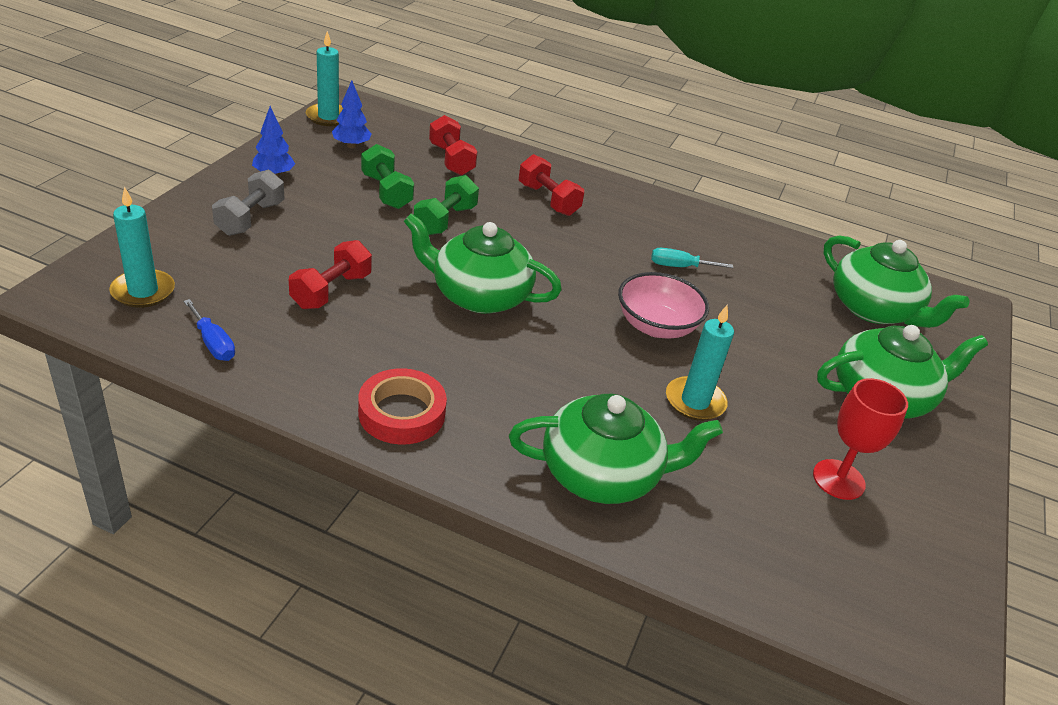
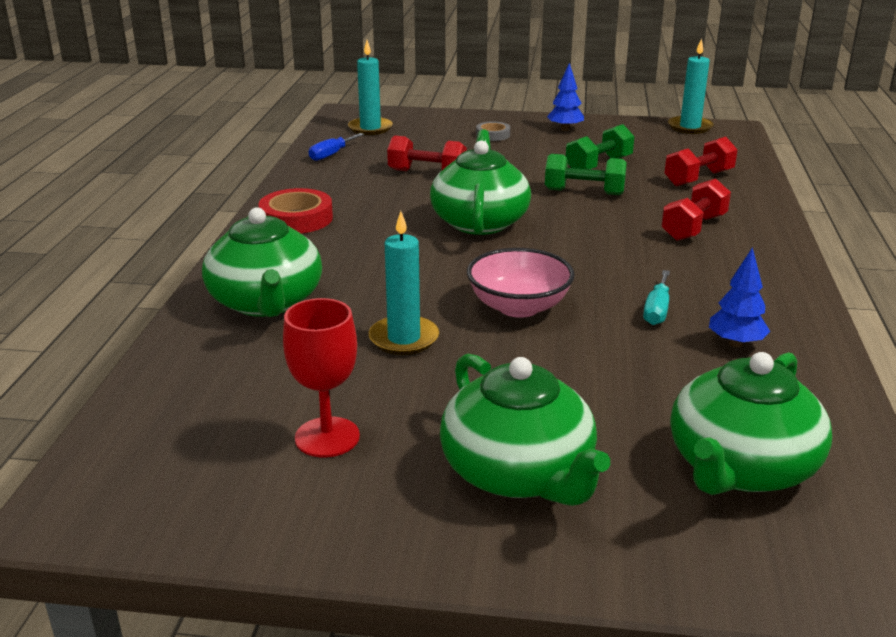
camera: 80 degrees right, 10 degrees down
grey dumbbell [212,169,285,236] -> grey tape [476,121,510,141]
blue tree [332,80,371,148] -> blue tree moved to [709,247,770,347]
turquoise screwdriver [651,248,733,268] -> turquoise screwdriver turned 150 degrees counterclockwise [643,270,670,325]

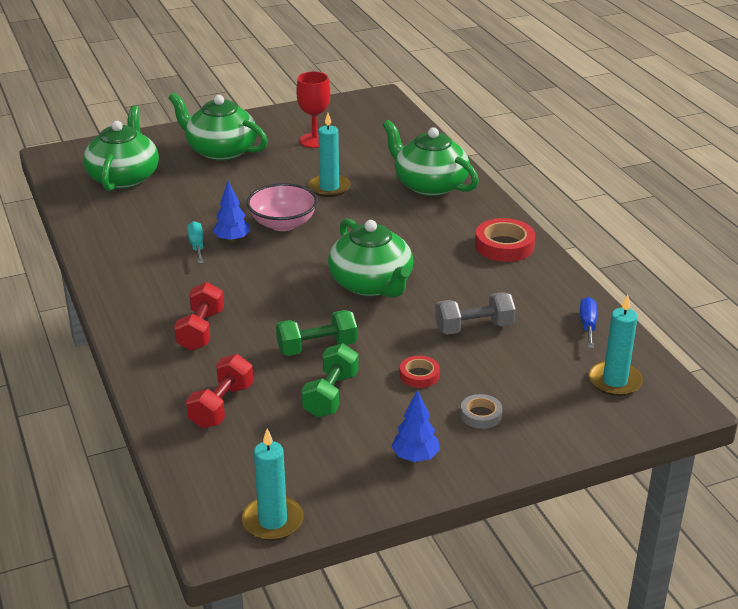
camera: 150 degrees right, 5 degrees up
red dumbbell [387,136,467,171] -> grey dumbbell [435,292,516,335]
blue tree [709,247,770,347] -> blue tree moved to [213,181,251,243]
none -> red tape [400,356,440,388]

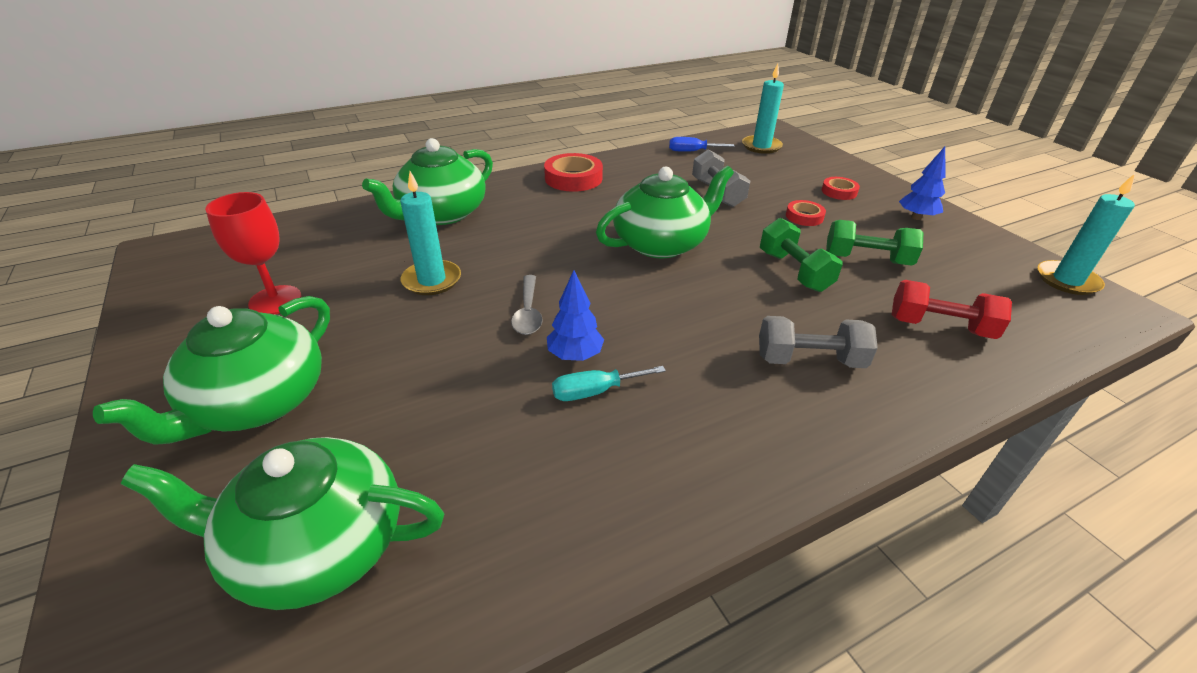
camera: 95 degrees left, 5 degrees up
red dumbbell [174,282,224,351] -> grey dumbbell [759,316,878,368]
pink bowl [247,183,318,231] -> grey spoon [511,275,543,335]
grey tape [460,394,502,429] -> red tape [822,177,860,200]

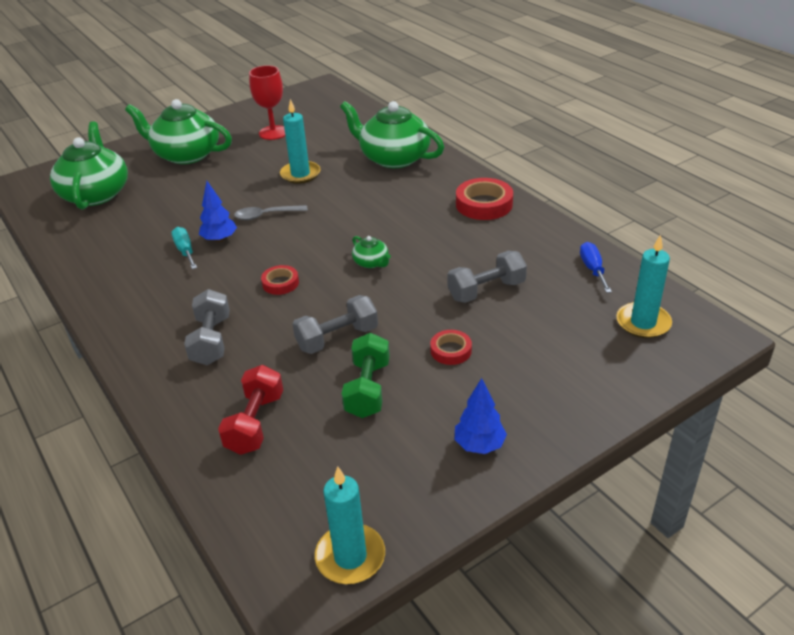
camera: 85 degrees right, 0 degrees up
green teapot [596,166,734,258] -> green teapot [352,236,391,268], size x0.43
green dumbbell [760,218,842,292] -> grey dumbbell [292,295,378,354]
red tape [822,177,860,200] -> red tape moved to [261,265,299,295]

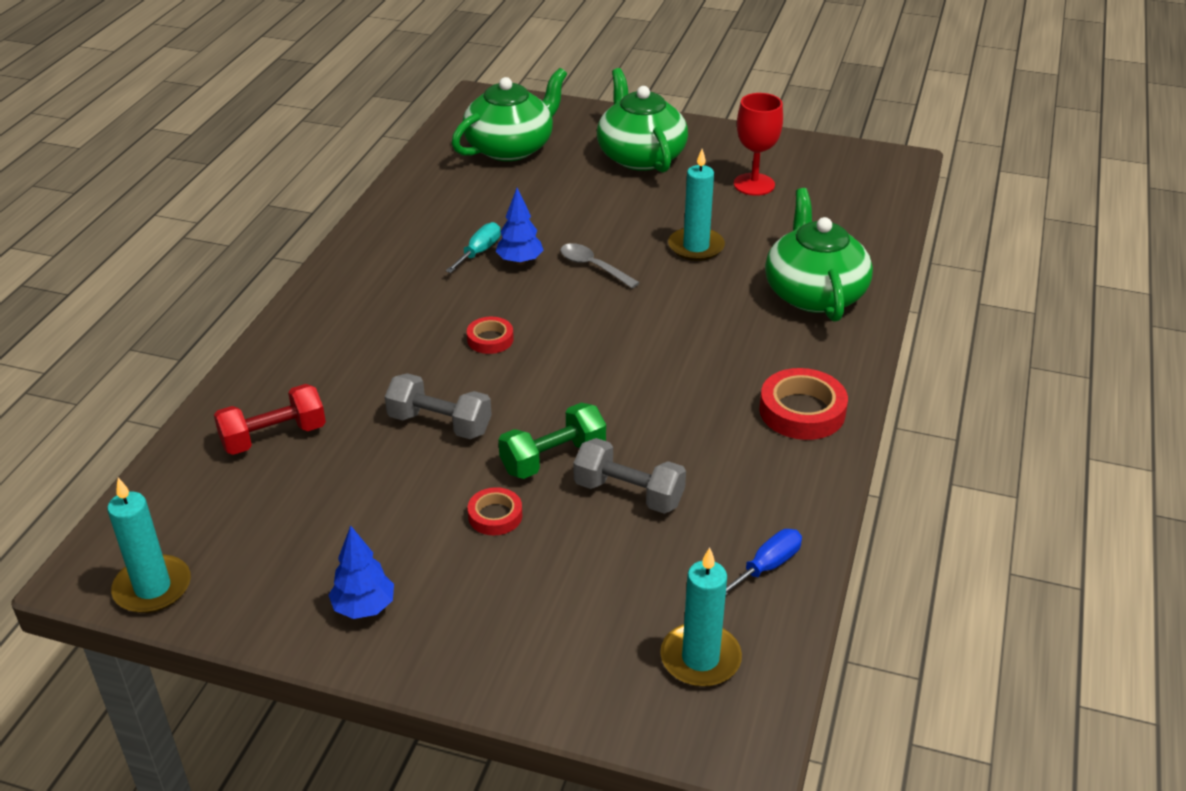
camera: 50 degrees right, 0 degrees up
grey dumbbell [184,289,230,365] -> none
green dumbbell [342,333,390,418] -> green dumbbell moved to [498,403,606,479]
green teapot [352,236,391,268] -> none

